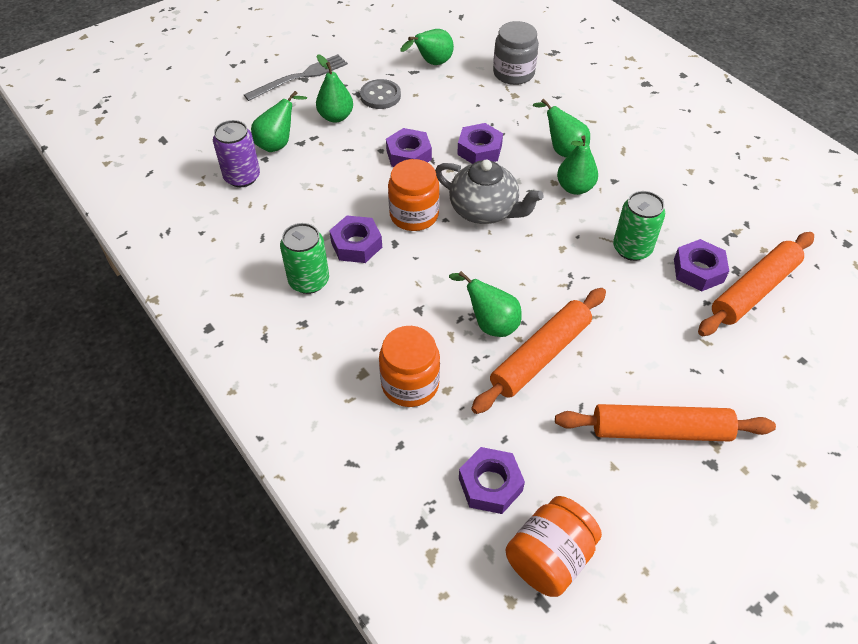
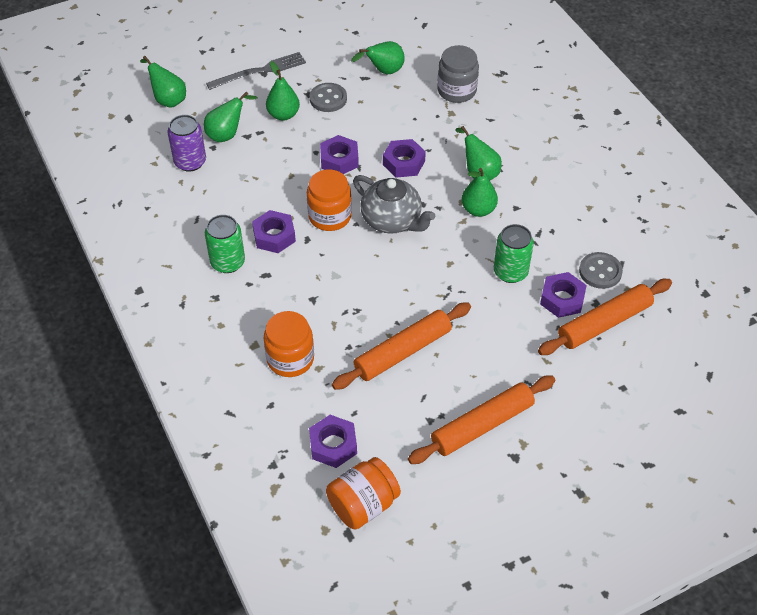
camera: 10 degrees right, 0 degrees up
green pear [449,271,522,337] -> green pear moved to [140,56,186,108]
orange rolling pin [555,404,776,442] -> orange rolling pin turned 45 degrees counterclockwise [408,375,555,464]
none -> grey button [579,252,623,289]

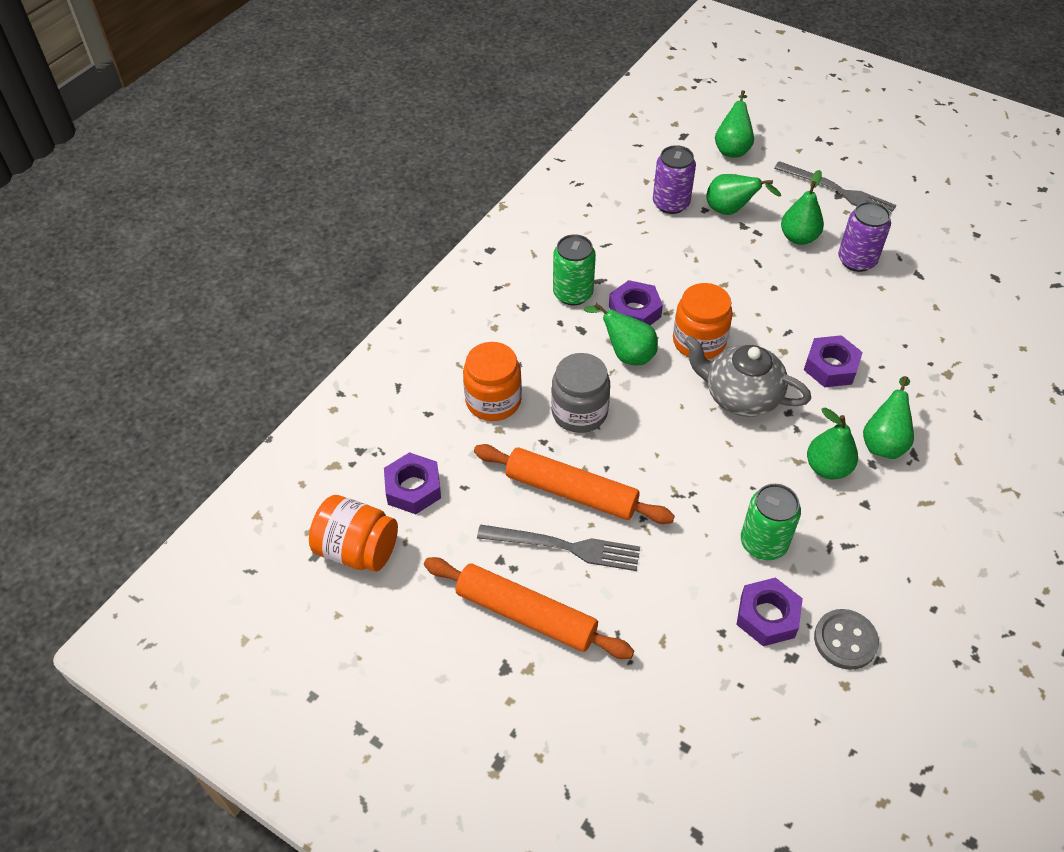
camera: 60 degrees right, 0 degrees up
grey button [309,83,347,112] -> purple can [838,201,891,272]
purple nut [320,135,359,174] -> none
green pear [351,41,405,74] -> green pear moved to [584,303,658,366]
grey teapot [353,175,435,234] -> grey teapot turned 105 degrees clockwise [684,336,811,417]
grey jar [437,45,479,103] -> grey jar moved to [551,353,610,433]
orange rolling pin [538,279,672,355] -> none
none -> grey fork [477,524,640,571]

